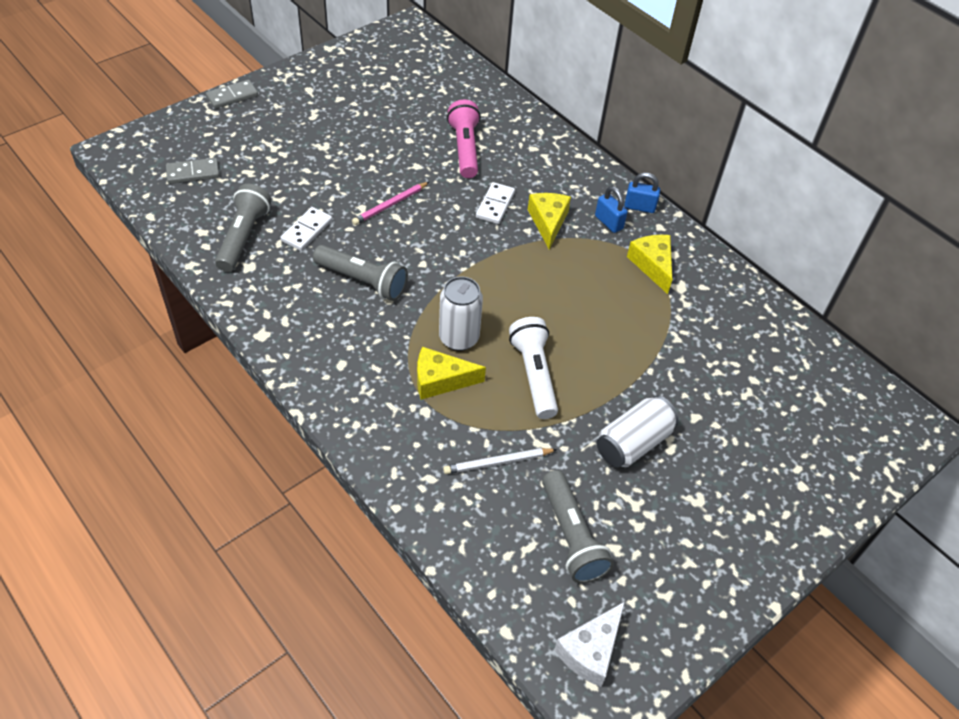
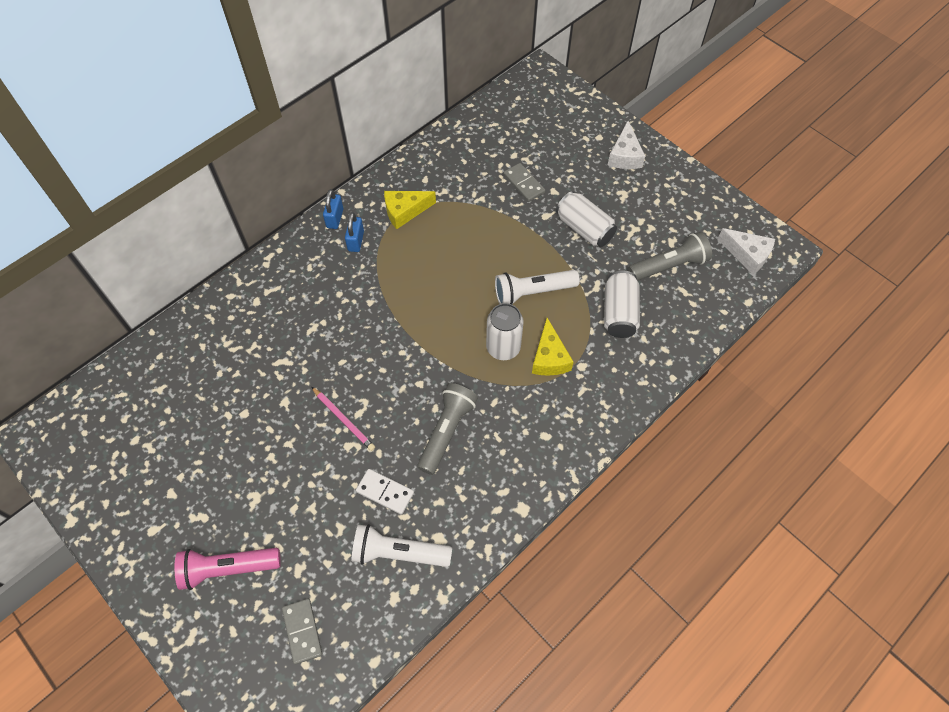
camera: 90 degrees left, 10 degrees up
grey domino [206,80,258,109] -> grey domino moved to [503,163,545,202]
grey flashlight [215,184,271,272] -> white flashlight [352,524,452,567]
white pencil [443,448,557,474] -> white can [604,271,640,338]
pink flashlight [447,100,481,178] -> pink flashlight moved to [174,548,281,590]
white domino [476,182,515,224] -> none
yellow cheese [528,193,571,250] -> none
blue padlock [595,186,628,233] -> blue padlock turned 45 degrees counterclockwise [345,212,364,252]
none -> white cheese [608,121,645,169]

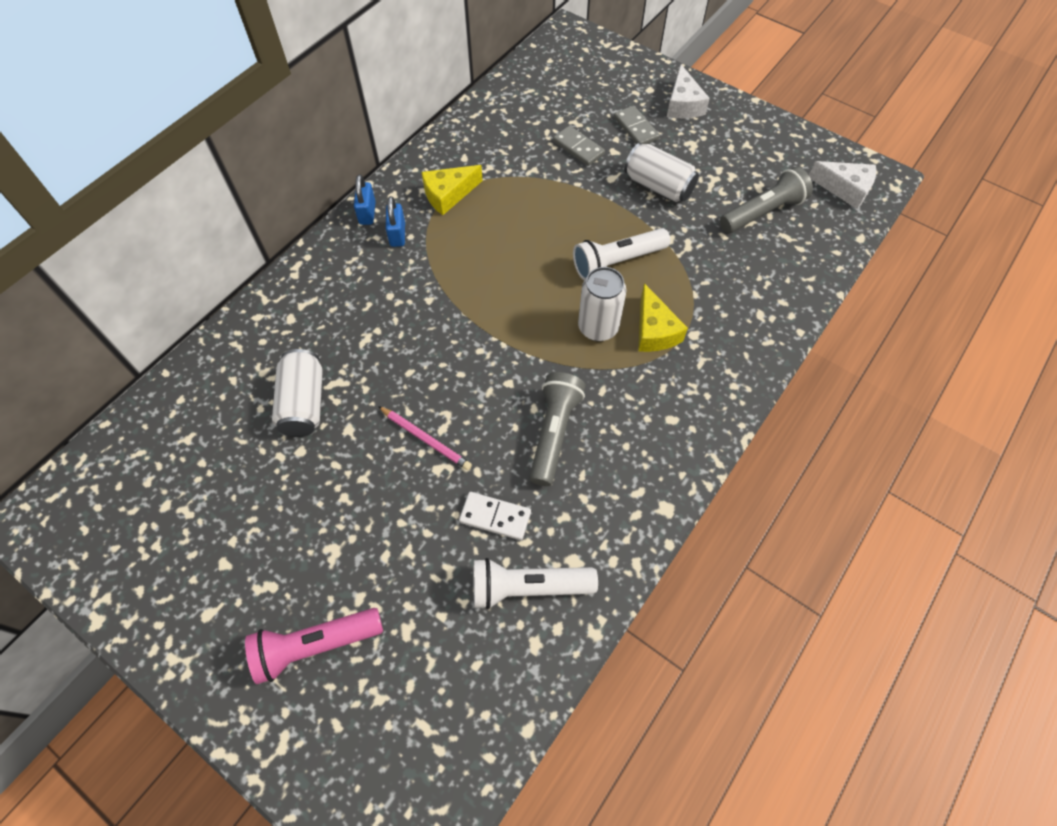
camera: 10 degrees left, 0 degrees up
grey domino [282,599,322,664] -> grey domino moved to [614,106,660,144]
white can [604,271,640,338] -> white can moved to [272,349,323,437]

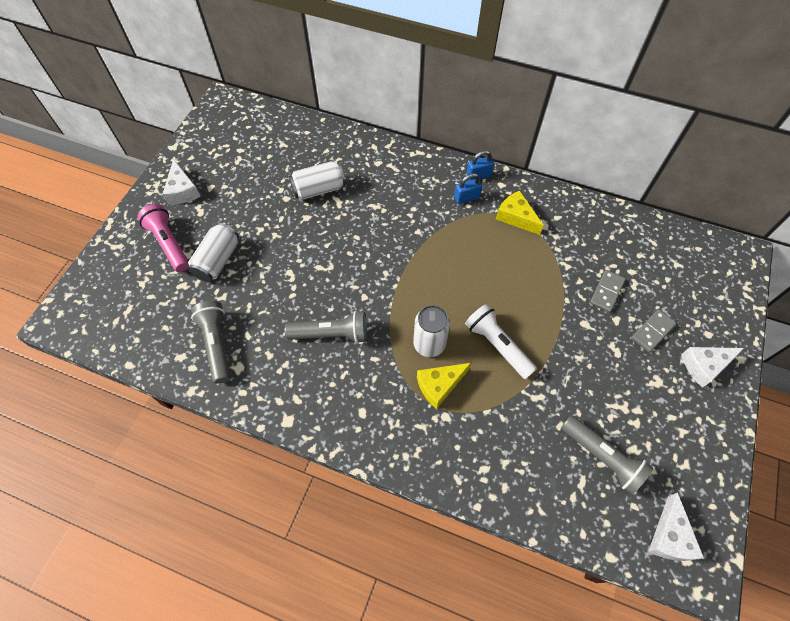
camera: 75 degrees right, 0 degrees up
pink pencil [378,406,472,470] -> none
white domino [459,492,531,540] -> none
white flashlight [474,558,598,609] -> grey flashlight [191,301,231,384]
white can [624,143,699,202] -> white can moved to [188,223,239,282]
none -> white cheese [163,159,201,205]

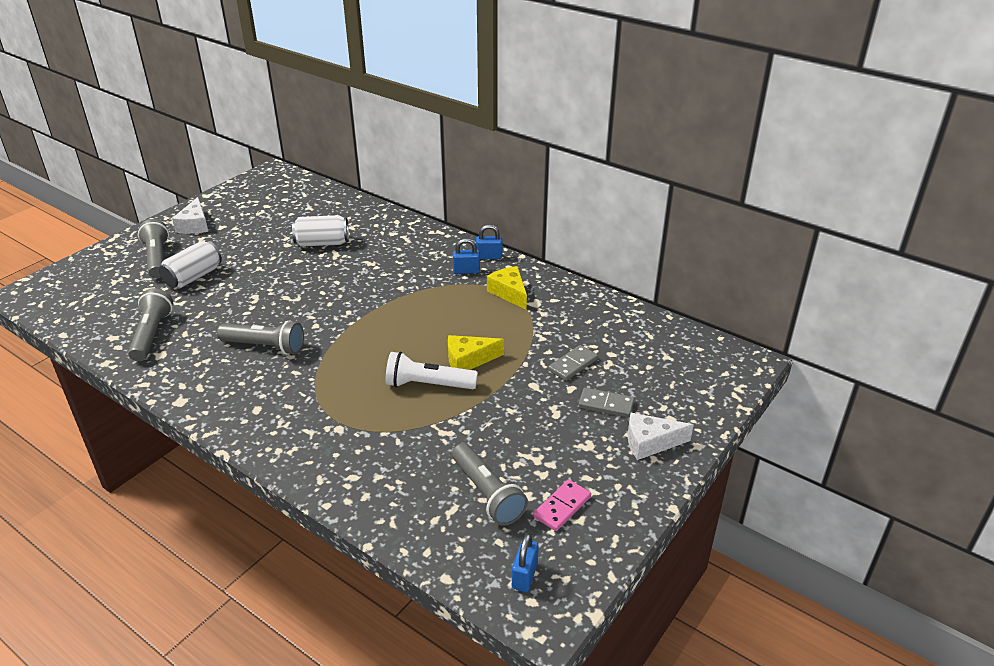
camera: 15 degrees right, 25 degrees down
pink flashlight [138,204,189,272] -> grey flashlight [138,219,169,278]
white can [413,305,450,357] -> none
yellow cheese [417,363,471,409] -> yellow cheese moved to [448,335,504,370]
white flashlight [465,304,537,379] -> white flashlight turned 60 degrees counterclockwise [386,352,478,389]
grey domino [631,309,676,352] -> grey domino turned 45 degrees clockwise [578,388,634,417]
white cheese [649,493,704,561] -> blue padlock [512,533,539,592]
none -> pink domino [533,479,591,531]

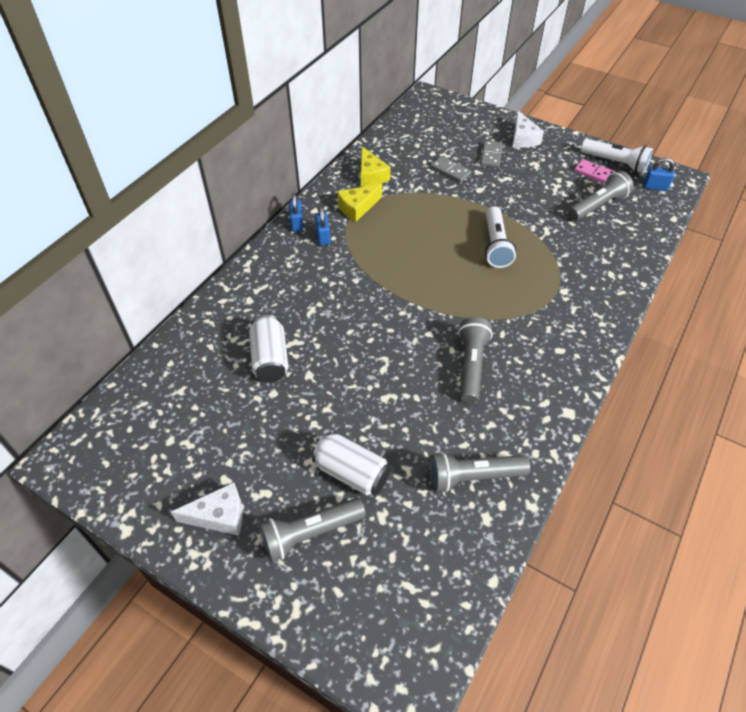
camera: 95 degrees left, 15 degrees up
yellow cheese [448,335,504,370] -> yellow cheese moved to [361,146,391,187]
none -> white flashlight [581,139,653,174]

